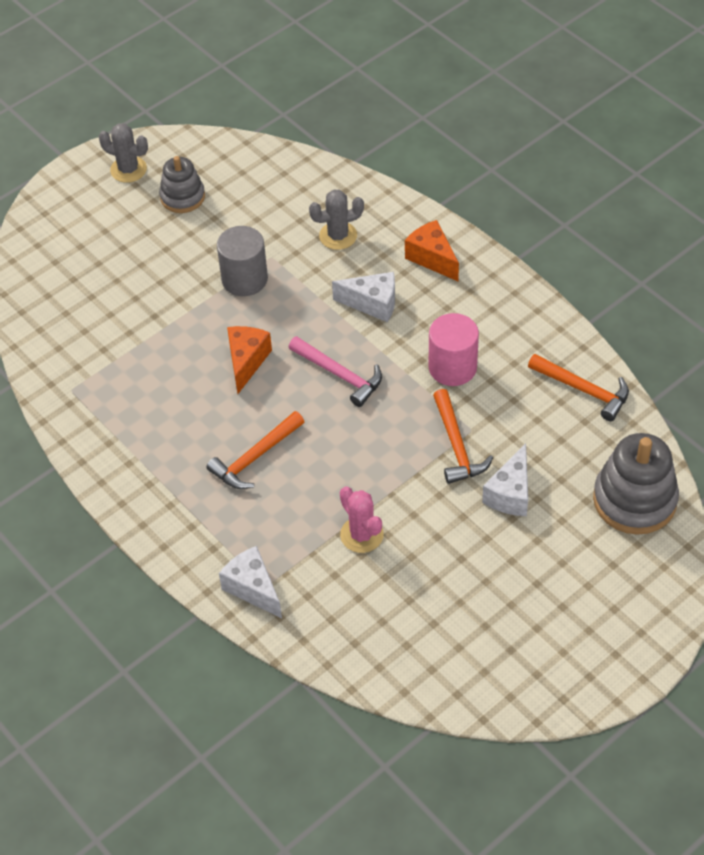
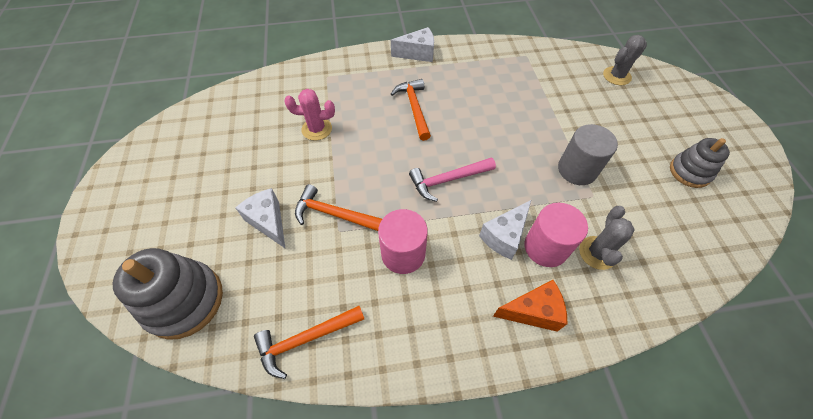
camera: 120 degrees right, 5 degrees up
grey cactus [99,123,148,183] -> grey cactus moved to [603,35,647,85]
white cheese [219,546,282,618] -> white cheese moved to [391,27,434,62]
orange cheese [227,326,272,394] -> none
none -> pink cylinder [524,203,588,267]

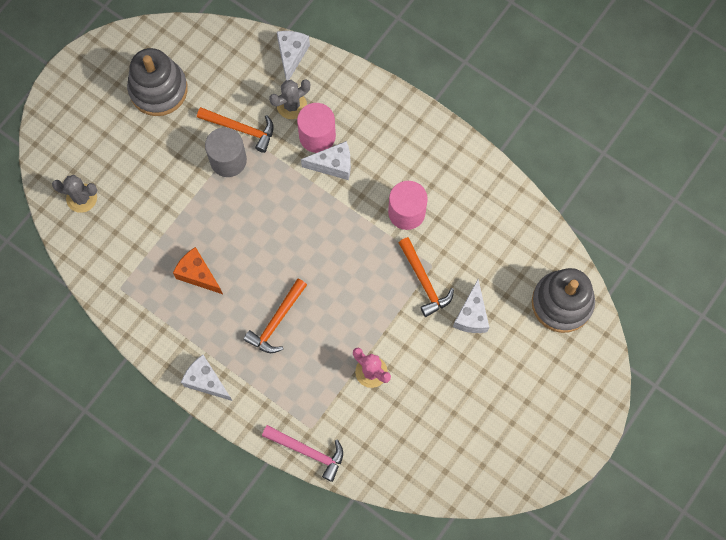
camera: 135 degrees left, 15 degrees up
orange hammer [254,306,364,379] -> orange hammer moved to [197,107,274,153]
pink hammer [409,157,496,202] -> pink hammer moved to [262,425,343,482]
orange cheese [493,280,568,332] -> orange cheese moved to [173,247,223,294]
grey stacking toy [670,138,730,188] -> grey stacking toy [127,48,188,116], size x1.60
none -> white cheese [277,31,310,80]

